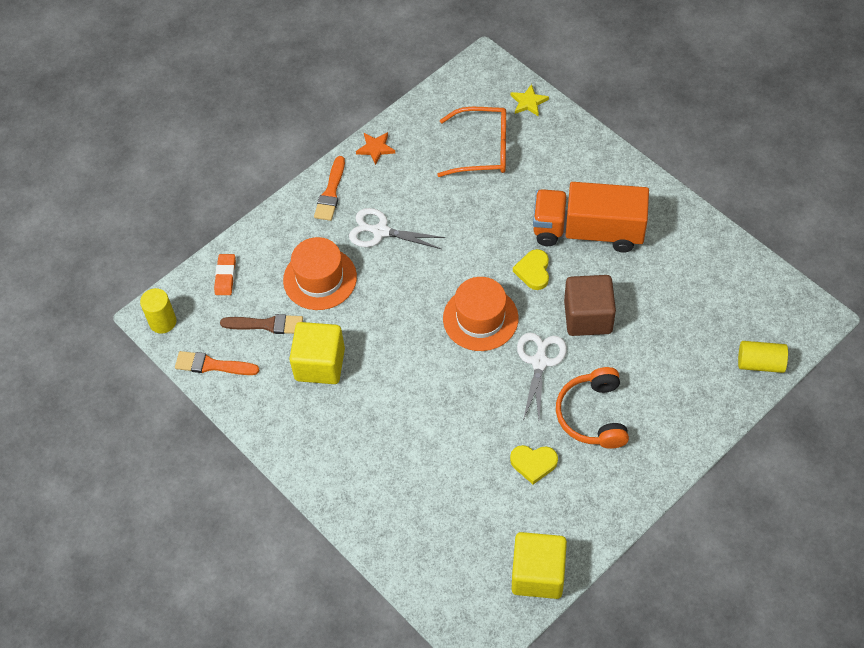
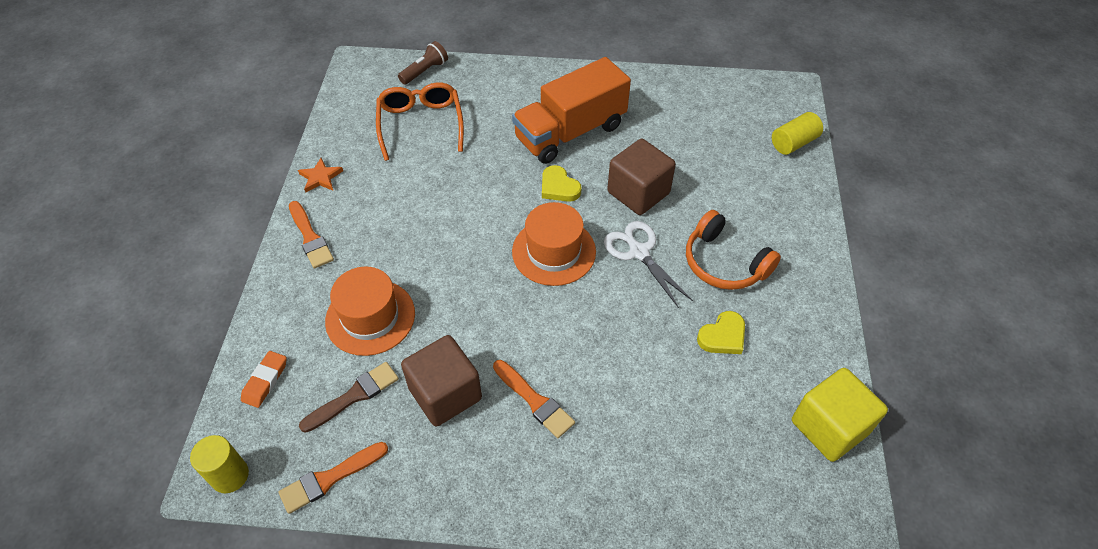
camera: 45 degrees left, 5 degrees down
orange eraser [214,254,236,295] -> orange eraser turned 60 degrees clockwise [241,351,287,408]
yellow cube [289,322,345,384] -> brown cube [401,335,482,426]
white scissors [349,208,446,249] -> none
orange glasses [437,107,506,177] -> orange glasses turned 60 degrees counterclockwise [376,82,464,161]
yellow star [511,84,549,117] -> brown flashlight [398,41,448,85]
none -> orange brush [493,360,575,438]

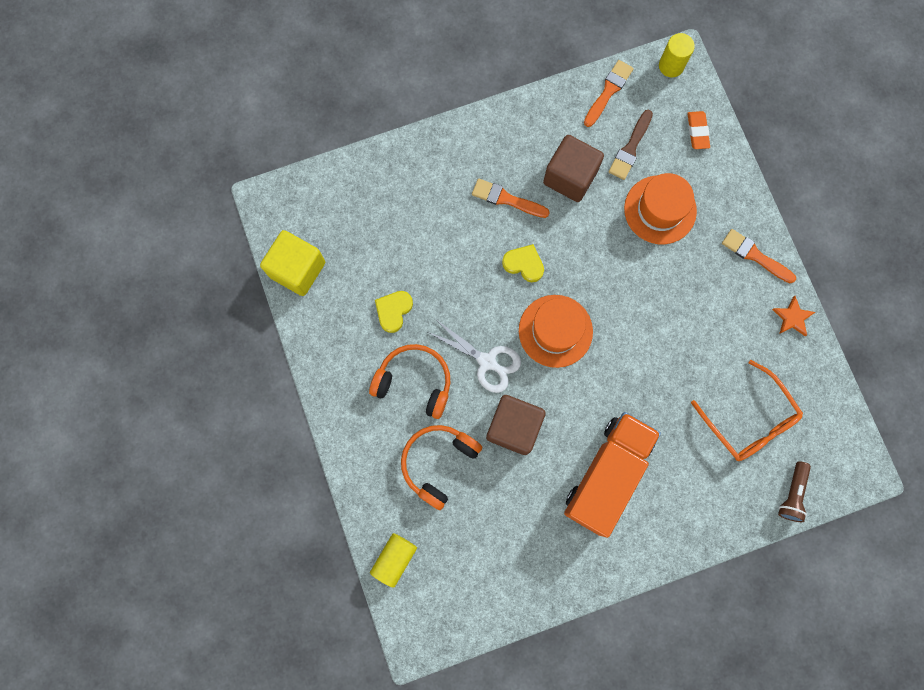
camera: 155 degrees right, 25 degrees up
yellow heart [542,165,581,202] -> yellow heart moved to [502,244,544,282]
none -> orange headphones [401,425,482,510]

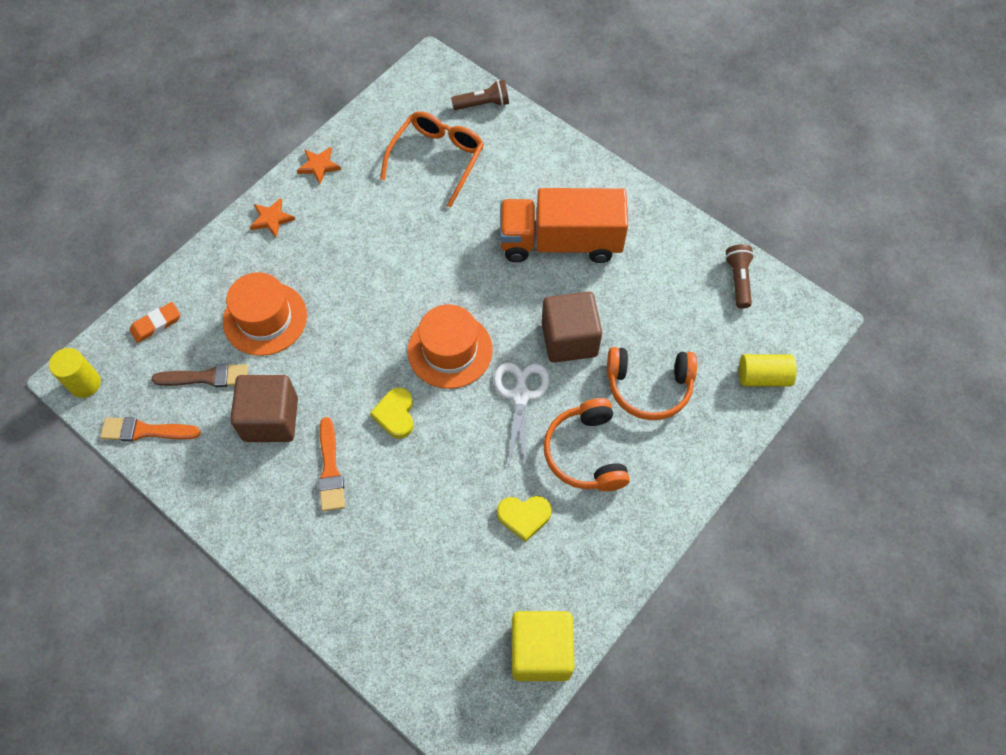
camera: 120 degrees left, 15 degrees down
orange brush [722,229,796,283] -> orange star [250,198,295,237]
none -> brown flashlight [725,244,754,309]

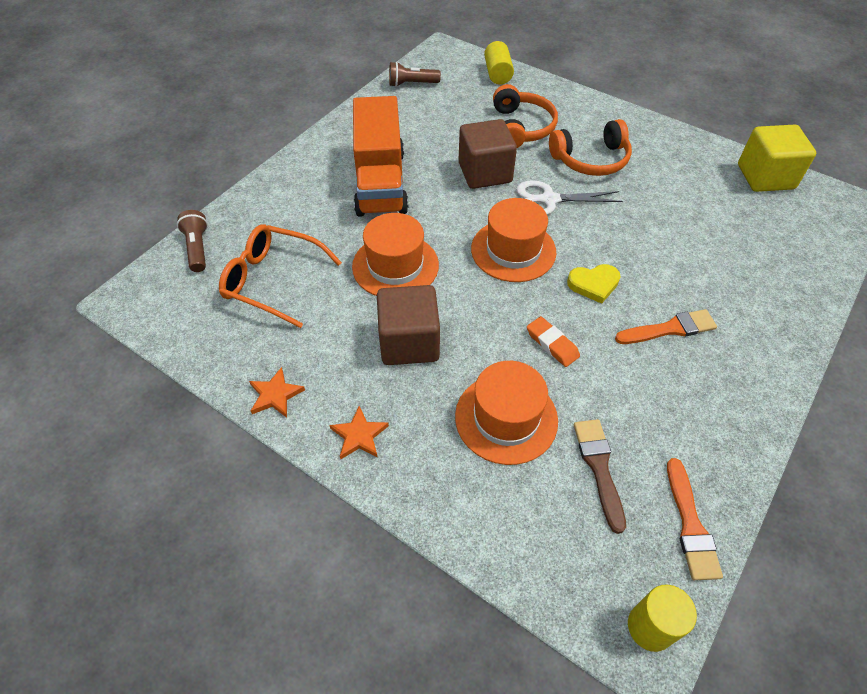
camera: 95 degrees left, 10 degrees down
orange eraser [130,302,180,343] -> orange eraser moved to [527,316,580,367]
brown cube [230,375,298,442] -> brown cube moved to [377,285,440,365]
yellow heart [497,496,552,542] -> none
none -> orange hat [352,213,439,296]

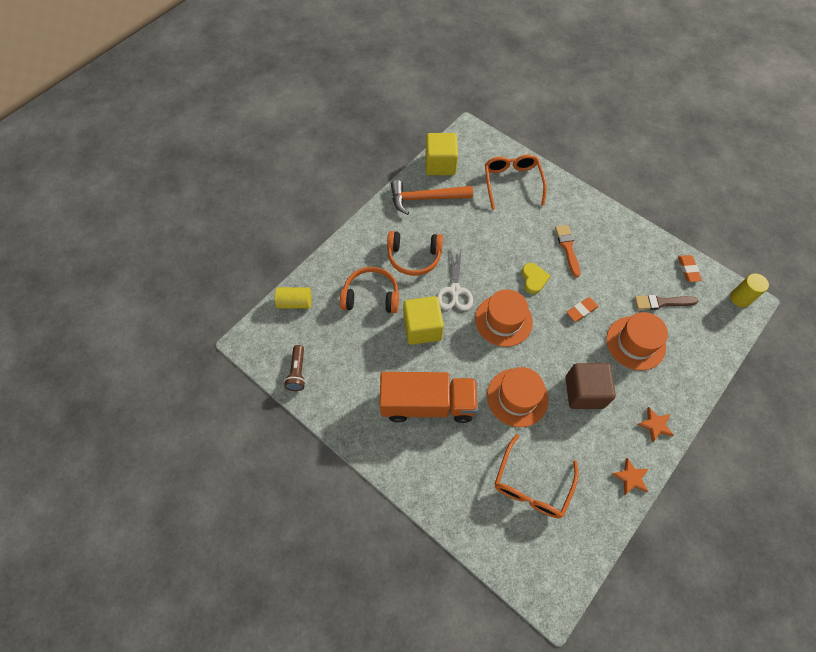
camera: 85 degrees left, 10 degrees up
brown flashlight [177,210,208,272] -> none
brown cube [458,119,517,189] -> yellow cube [403,296,444,345]
orange headphones [549,119,632,176] -> orange headphones turned 105 degrees clockwise [387,231,443,276]
orange brush [667,458,723,580] -> orange eraser [678,255,702,282]
none -> orange hammer [391,180,473,215]
none -> orange glasses [485,154,547,210]

